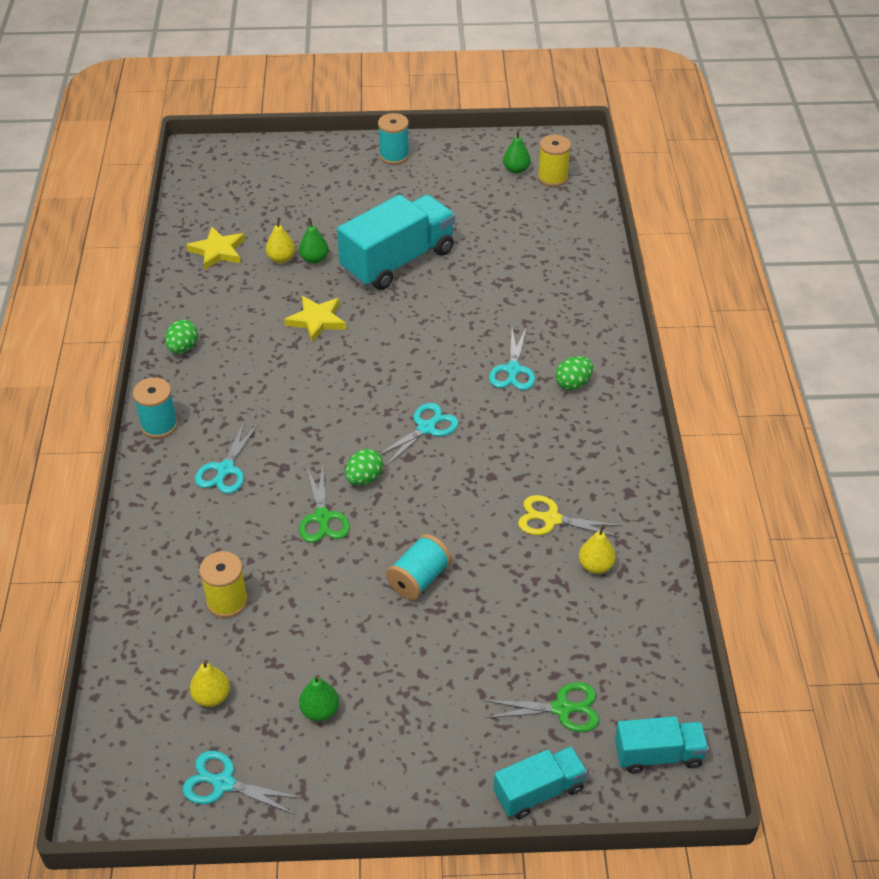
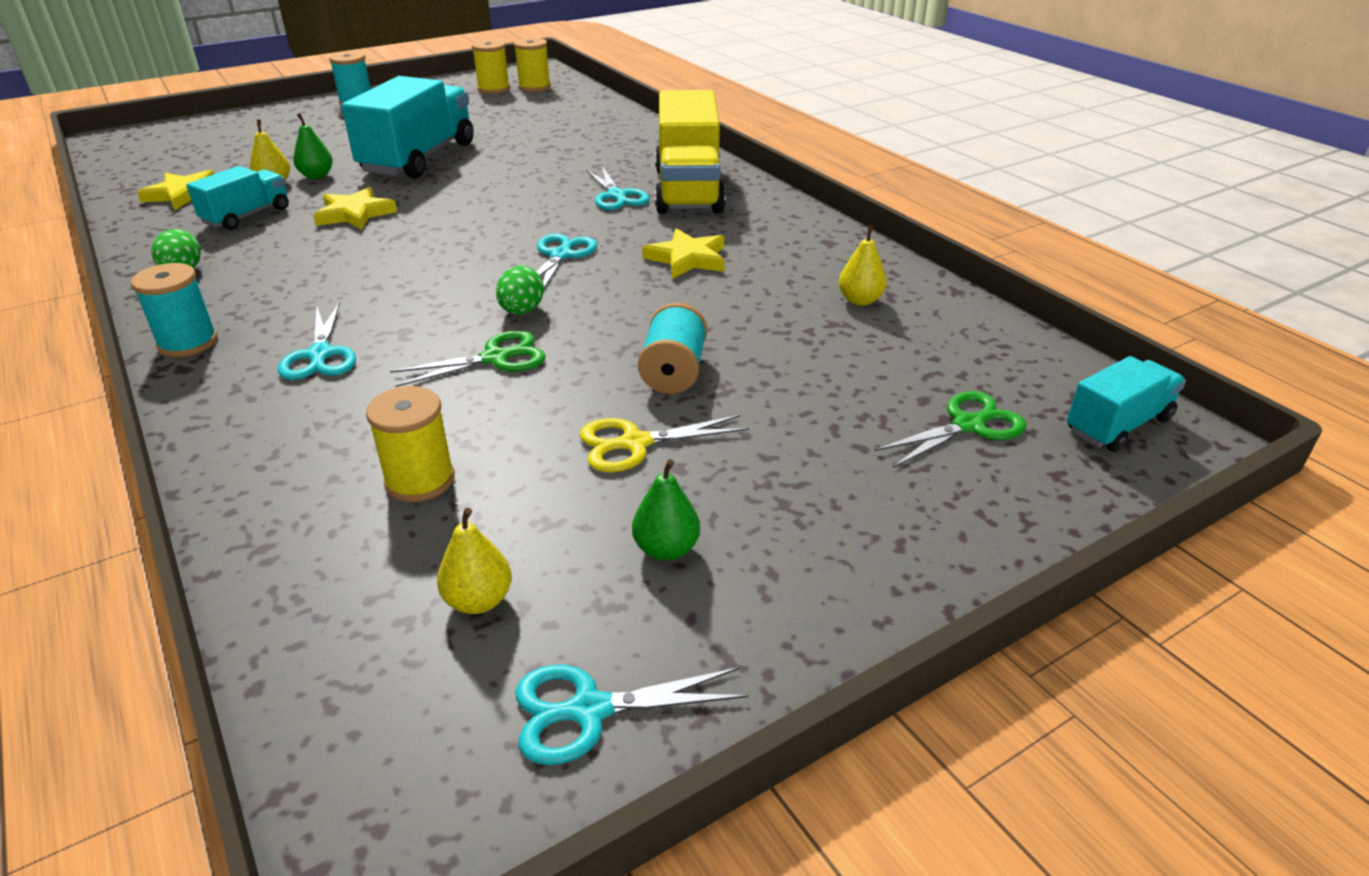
camera: 30 degrees left, 10 degrees down
green scissors [299,465,350,543] -> green scissors turned 75 degrees counterclockwise [390,330,546,387]
turquoise truck [493,746,587,819] -> turquoise truck moved to [186,166,289,230]
green pear [503,131,531,174] -> yellow spool [472,39,510,94]
yellow scissors [518,495,622,538] -> yellow scissors moved to [579,415,749,472]
green egg [555,356,593,390] -> yellow truck [655,90,726,214]
none -> yellow star [642,228,725,279]

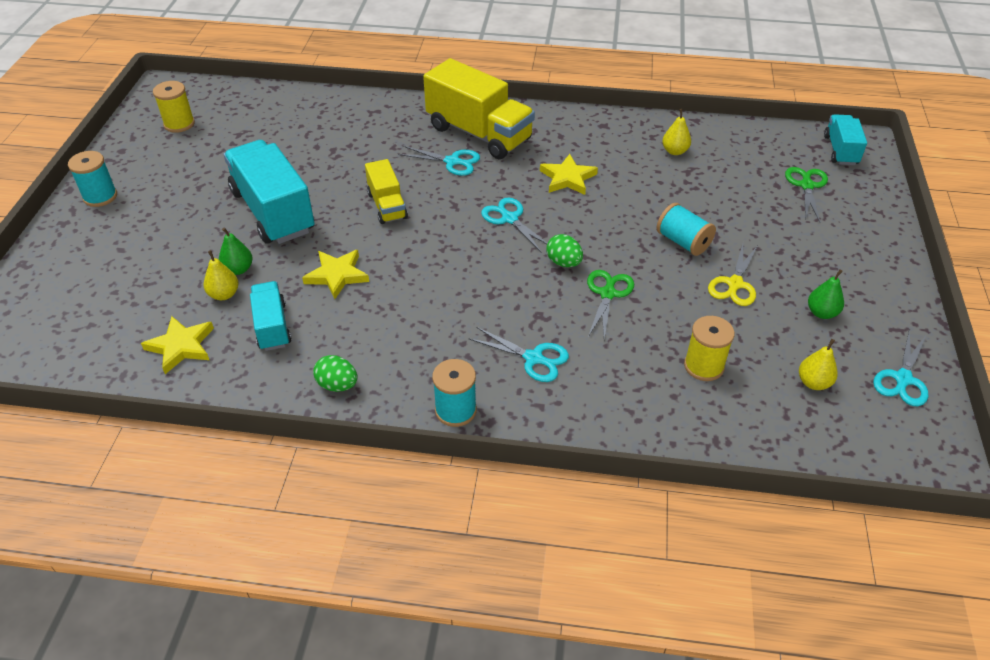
camera: 50 degrees left, 10 degrees up
yellow spool [514,38,551,92] -> none
none -> yellow truck [365,159,408,224]

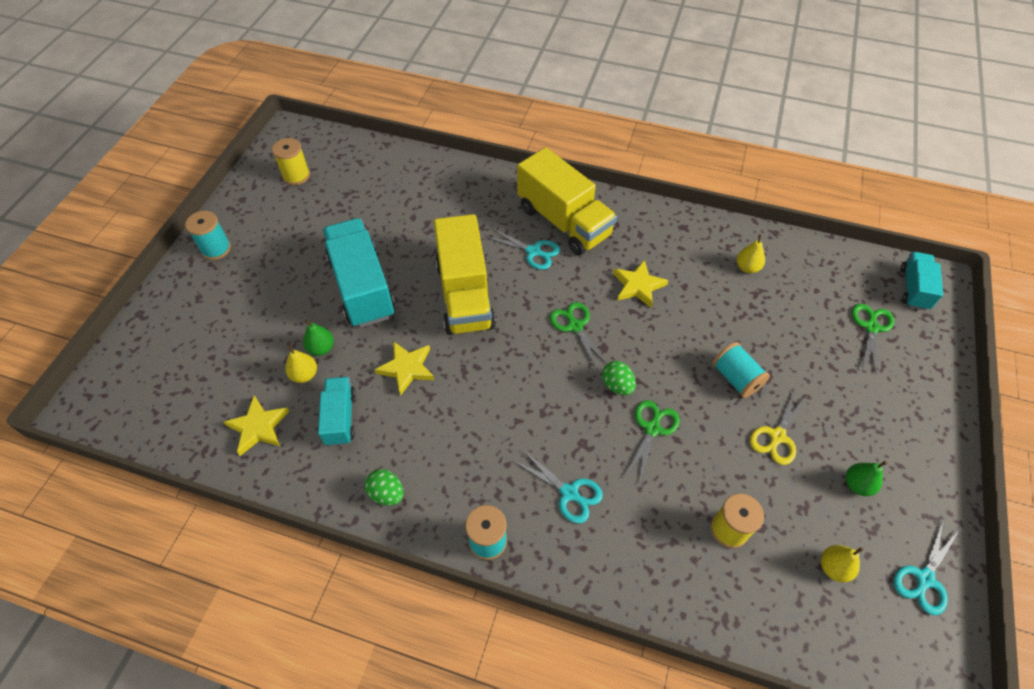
camera: 10 degrees right, 10 degrees up
yellow truck [365,159,408,224] -> yellow truck [434,214,496,335], size x1.85
turquoise scissors [481,198,547,252] -> green scissors [550,302,608,371]

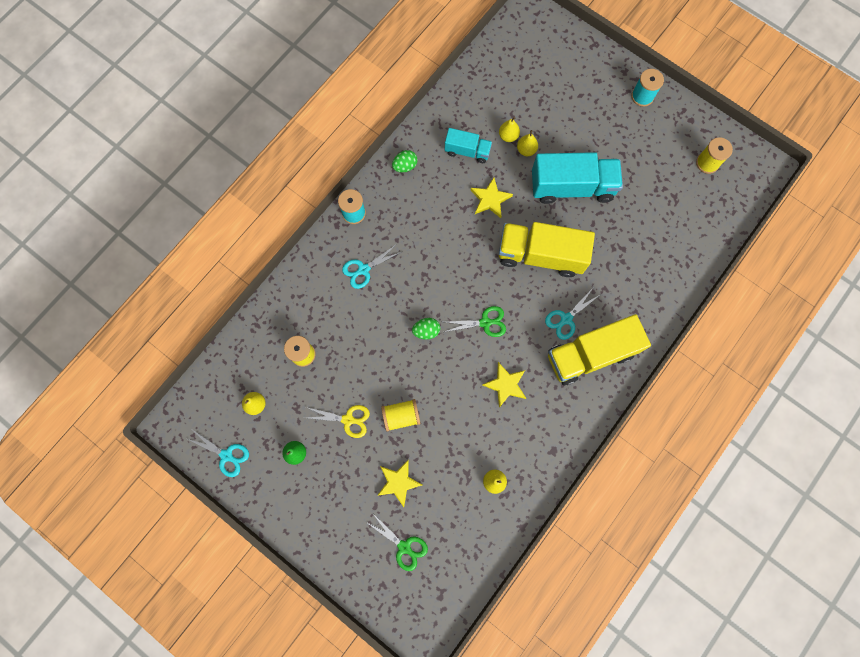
camera: 110 degrees right, 20 degrees up
yellow star [224,396,290,456] -> yellow star moved to [377,460,422,507]
green pear [303,320,334,356] -> yellow pear [517,130,538,156]
green scissors [625,400,680,483] -> none
turquoise spool [712,342,770,398] -> yellow spool [381,399,421,432]
yellow scissors [750,388,808,465] -> yellow scissors turned 135 degrees clockwise [306,405,370,438]
turquoise scissors [894,520,960,615] -> turquoise scissors turned 150 degrees clockwise [185,430,249,477]
turquoise truck [900,252,943,310] -> none

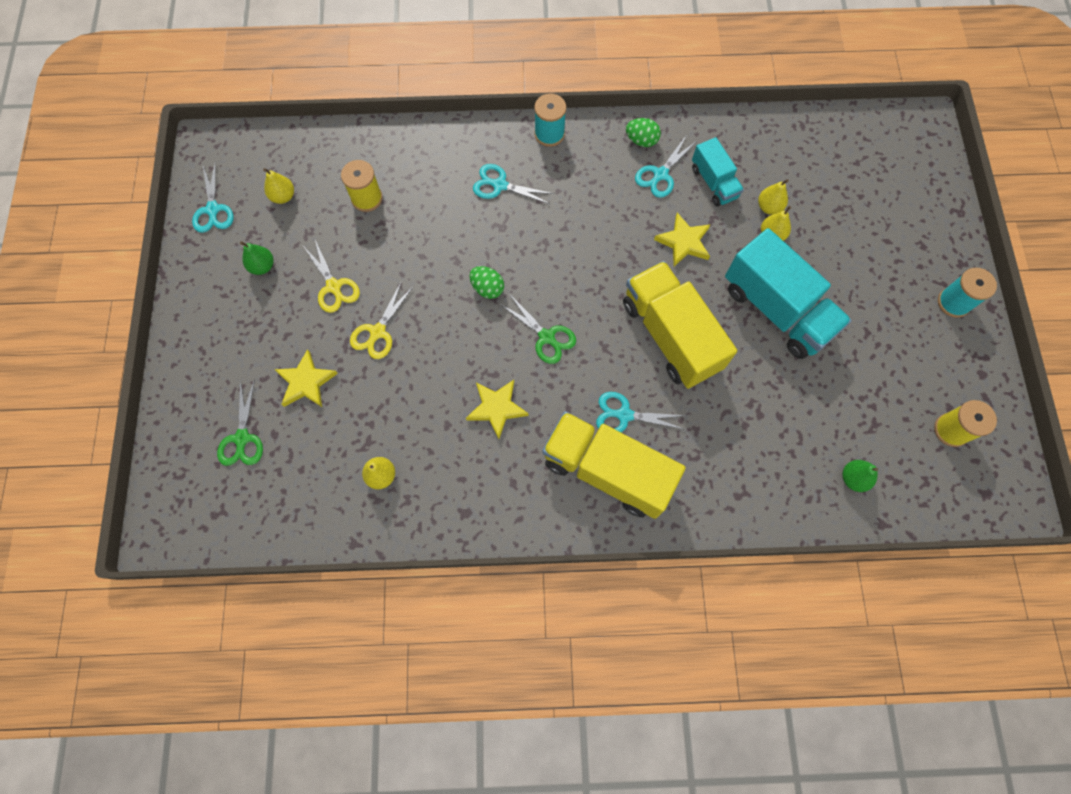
camera: 50 degrees right, 5 degrees down
yellow spool [381,399,421,432] -> yellow scissors [350,283,413,359]
none -> turquoise scissors [635,136,698,198]
none -> green pear [842,460,878,492]

